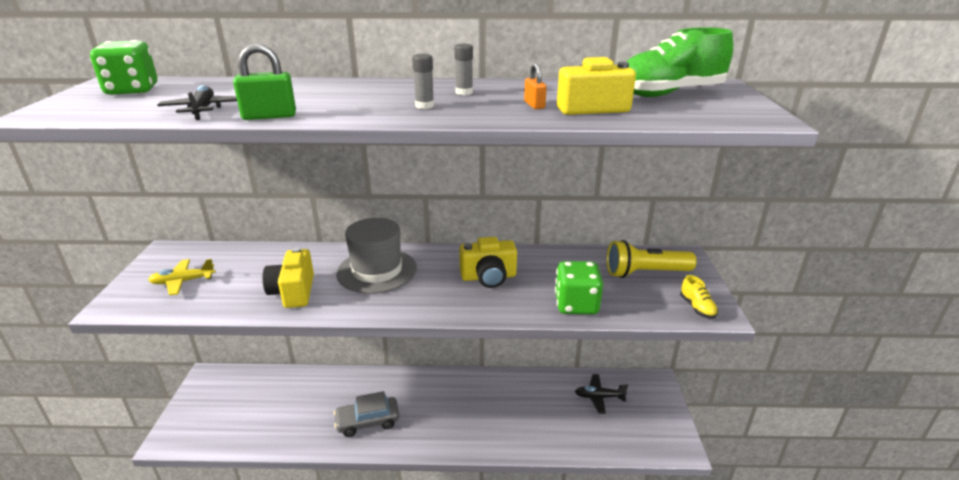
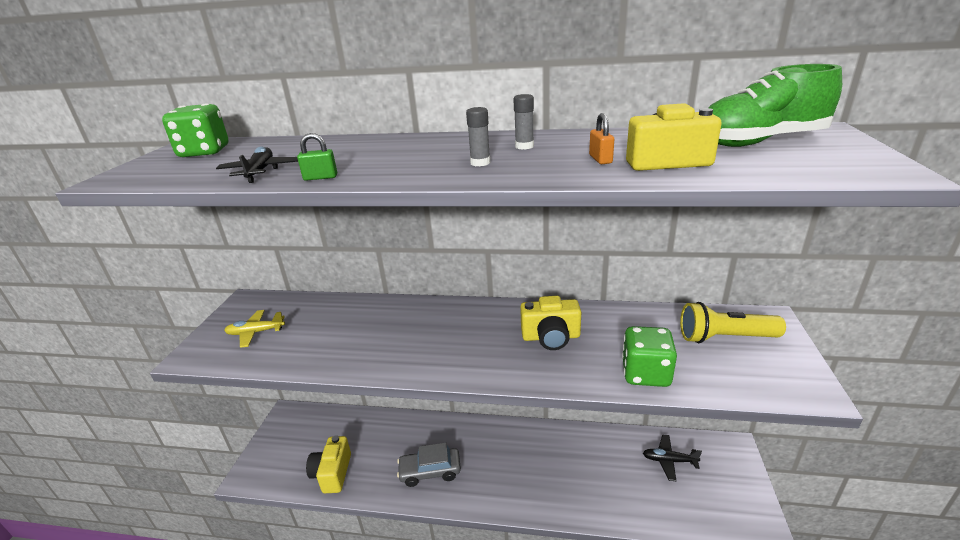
camera: 10 degrees right, 0 degrees up
green padlock [233,44,296,120] -> green padlock [297,133,337,181], size x0.62
yellow camera [263,247,314,308] -> yellow camera moved to [306,435,351,493]
grey hat [336,218,417,294] -> none
yellow shoe [680,275,718,319] -> none

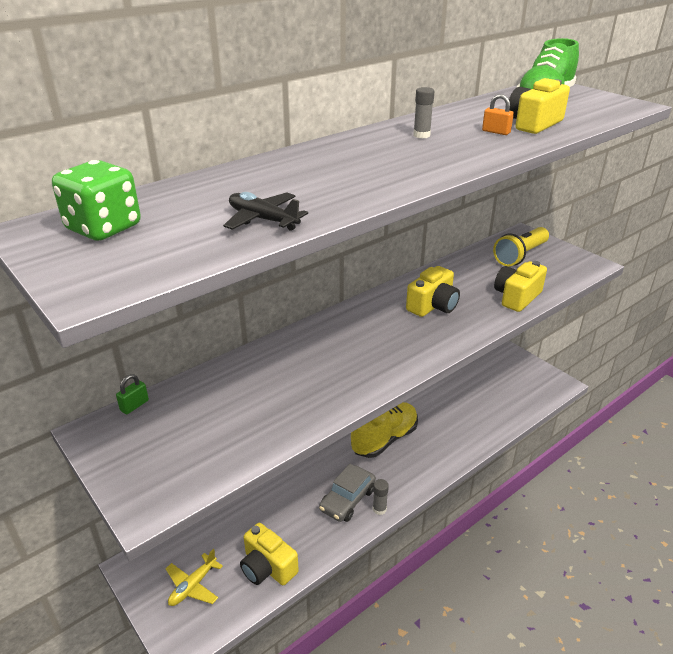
camera: 50 degrees left, 5 degrees up
yellow plane [224,310,285,348] -> yellow plane moved to [166,549,223,606]
green padlock [297,133,337,181] -> green padlock moved to [116,374,149,414]
grey glue stick [466,107,490,166] -> grey glue stick moved to [373,479,389,515]
green dice [622,326,677,387] -> yellow camera [494,261,547,312]
black plane [643,434,702,481] -> none
none -> yellow shoe [351,402,418,458]

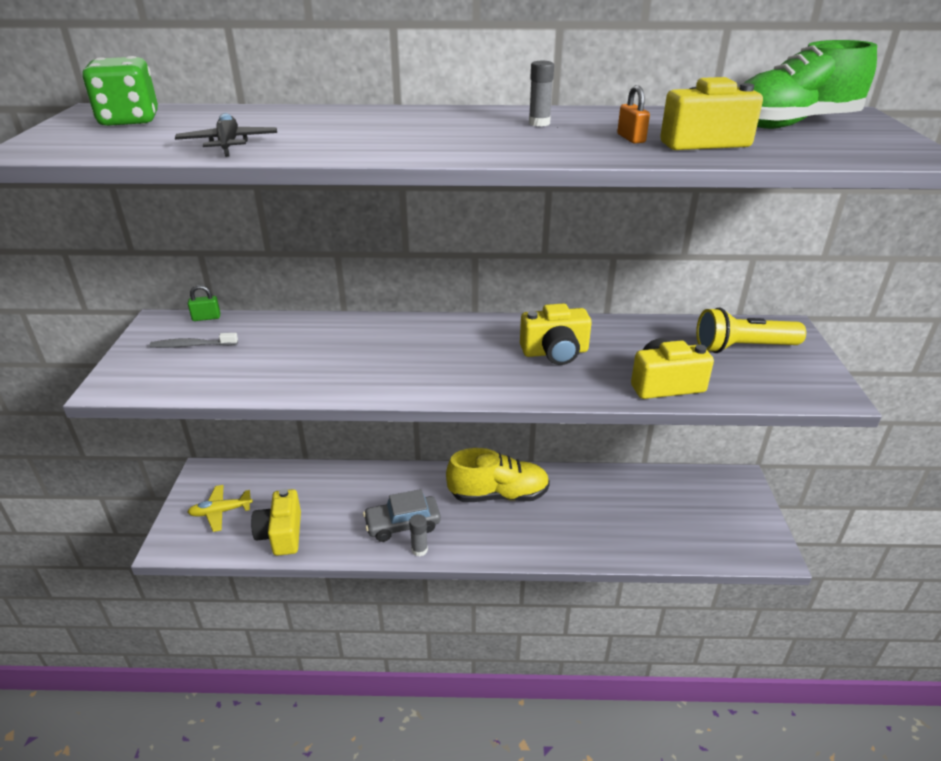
camera: 40 degrees right, 0 degrees up
none -> grey toothbrush [150,333,238,348]

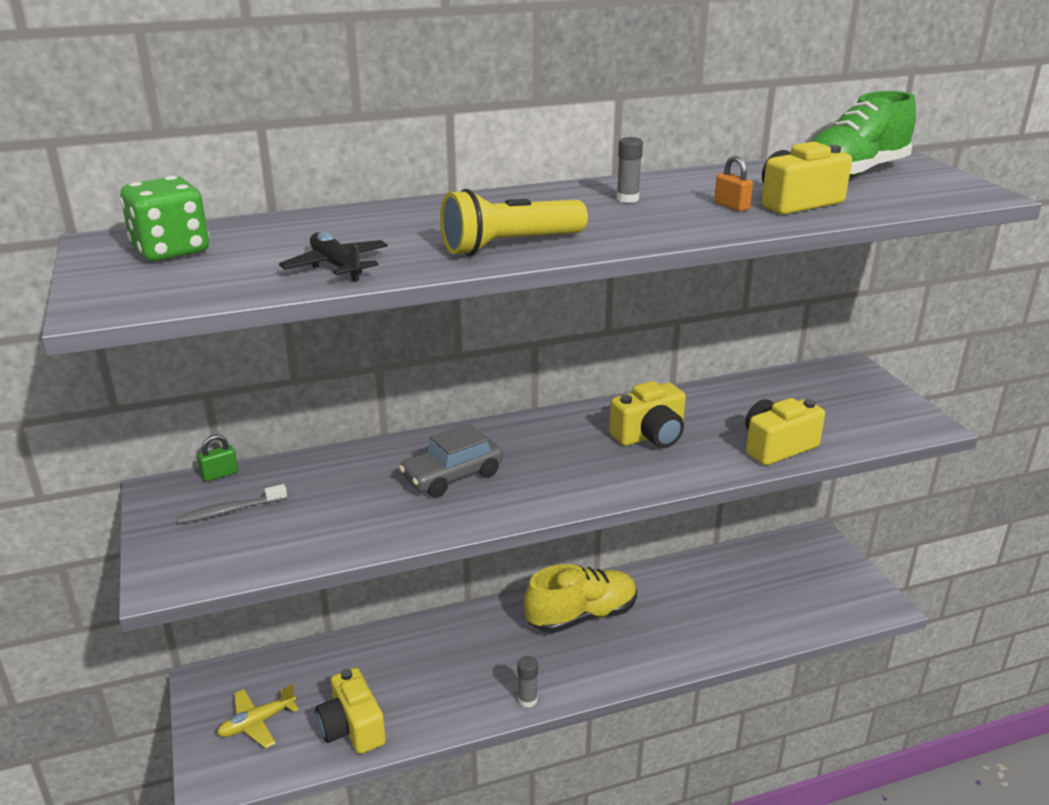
camera: 20 degrees left, 5 degrees down
grey car [363,489,441,542] -> grey car moved to [399,423,503,497]
yellow flashlight [696,307,806,353] -> yellow flashlight moved to [440,189,588,256]

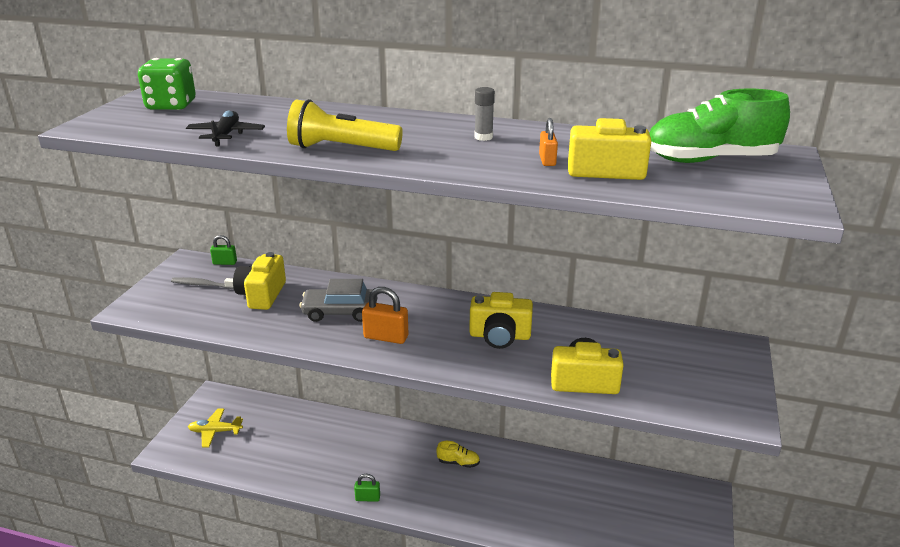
camera: 35 degrees right, 0 degrees up
yellow camera [315,668,386,754] -> yellow camera moved to [233,252,286,310]
grey glue stick [517,656,538,708] -> green padlock [354,474,380,502]
yellow shoe [524,564,637,633] -> yellow shoe [436,441,480,468], size x0.45
none -> orange padlock [362,287,408,344]

